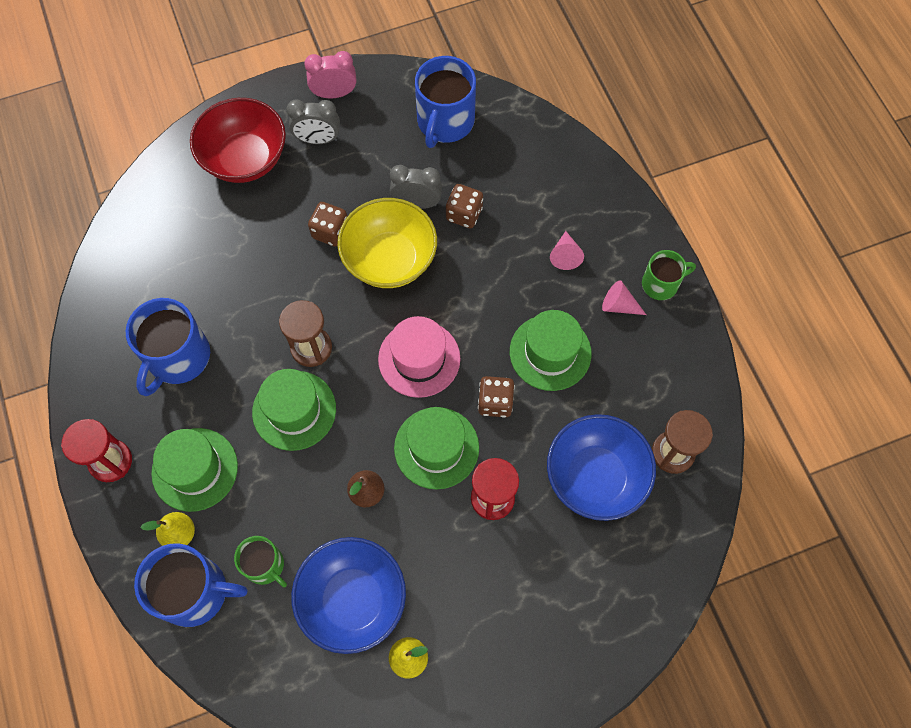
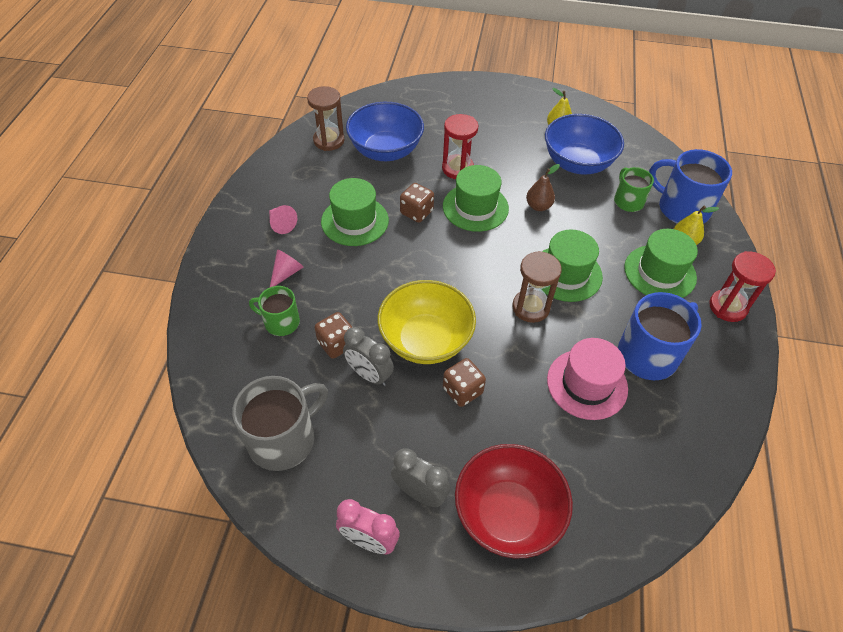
camera: 150 degrees left, 15 degrees down
pink hat [378,316,460,398] -> pink hat moved to [547,338,628,420]
blue mug [415,56,476,148] -> grey mug [232,376,328,471]
green mug [642,250,696,300] -> green mug moved to [249,286,300,336]

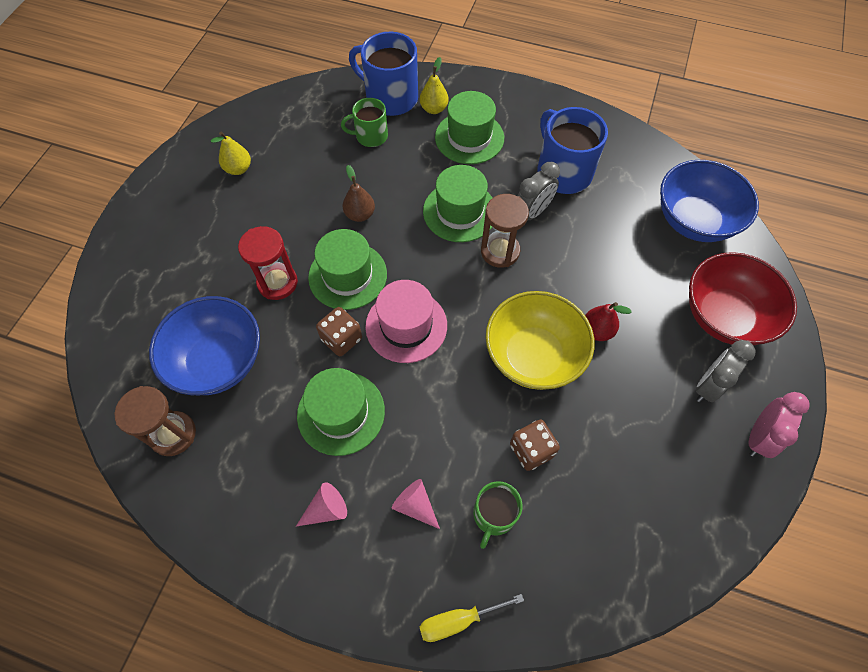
camera: 80 degrees left, 10 degrees up
grey mug [232,376,328,471] -> none
grey clock [343,327,394,386] -> grey clock moved to [518,162,560,220]
brown dice [443,358,486,407] -> red pear [585,302,632,341]
blue bowl [545,114,624,175] -> blue bowl moved to [660,160,759,242]
pink hat [547,338,628,420] -> pink hat moved to [365,280,447,363]
blue mug [649,149,732,224] -> blue mug turned 75 degrees clockwise [349,32,418,116]
red hourglass [709,251,776,322] -> none
none -> yellow screwdriver [419,594,524,642]

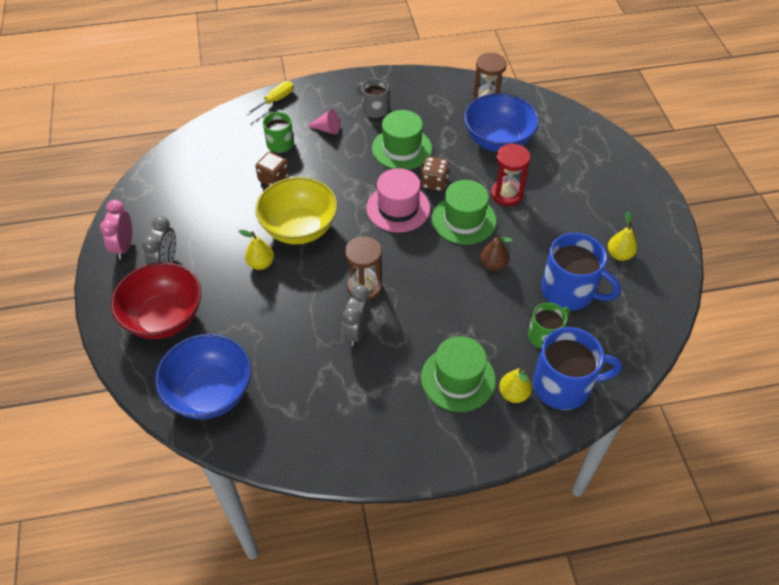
camera: 150 degrees right, 10 degrees down
pink cone [296,482,347,527] -> grey mug [356,78,389,118]
green hat [423,165,493,242] -> none
blue mug [537,107,608,194] -> blue mug moved to [541,233,621,310]
red pear [585,302,632,341] -> yellow pear [239,229,274,270]

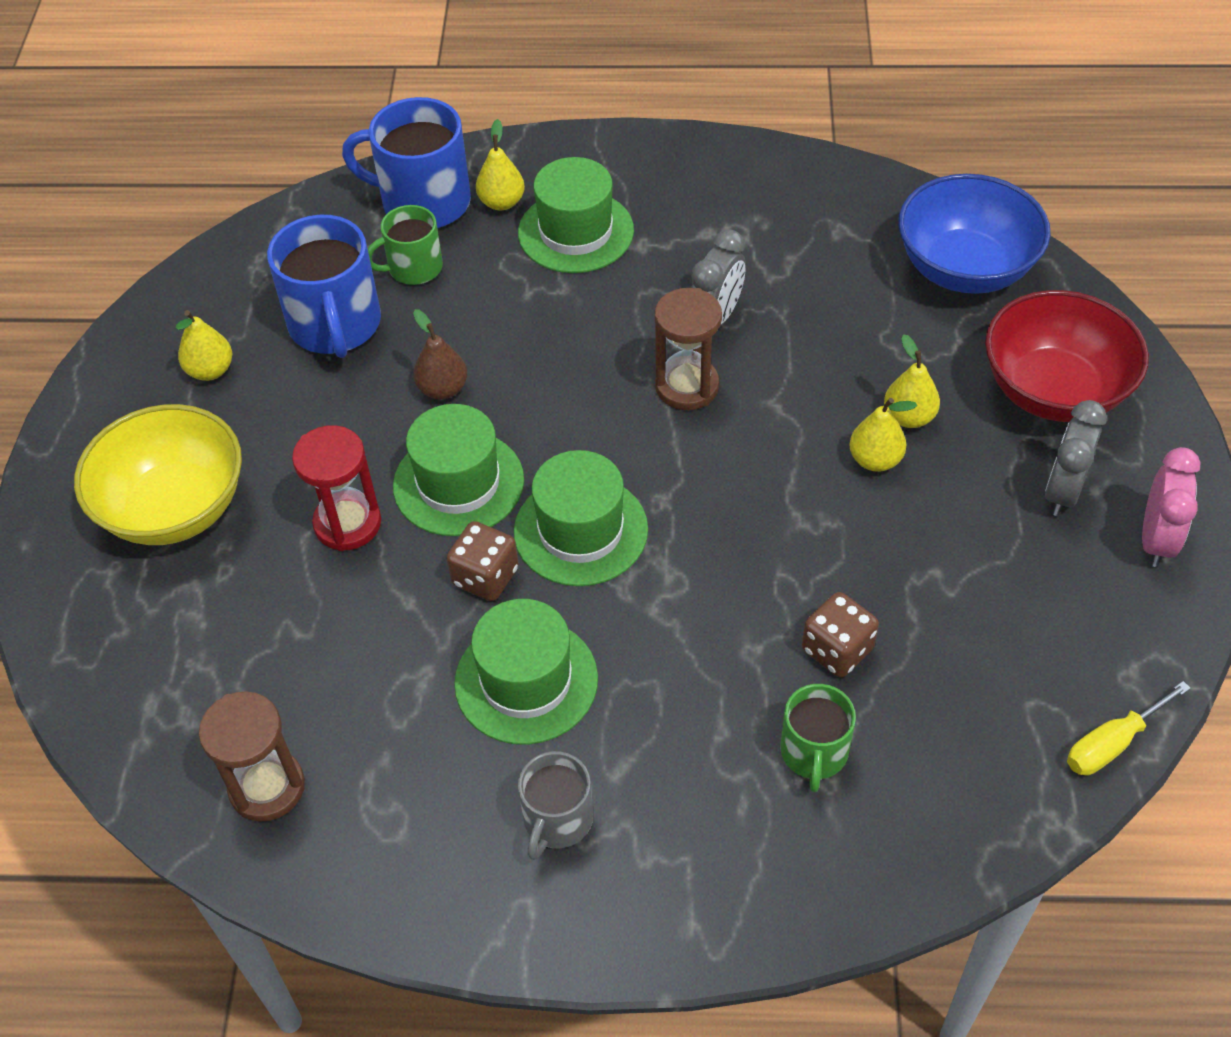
camera: 165 degrees left, 0 degrees up
yellow screwdriver [245,81,294,115] -> yellow screwdriver moved to [1067,681,1191,775]
yellow bowl [255,177,337,244] -> yellow bowl moved to [74,404,242,545]
pink cone [308,109,340,135] -> none
grey mug [356,78,389,118] -> grey mug turned 60 degrees clockwise [518,751,593,860]
pink hat [366,168,430,233] -> green hat [514,450,648,586]
blue bowl [464,93,539,152] -> none
blue mug [541,233,621,310] -> blue mug turned 150 degrees counterclockwise [267,215,381,358]
none -> yellow pear [884,334,940,428]

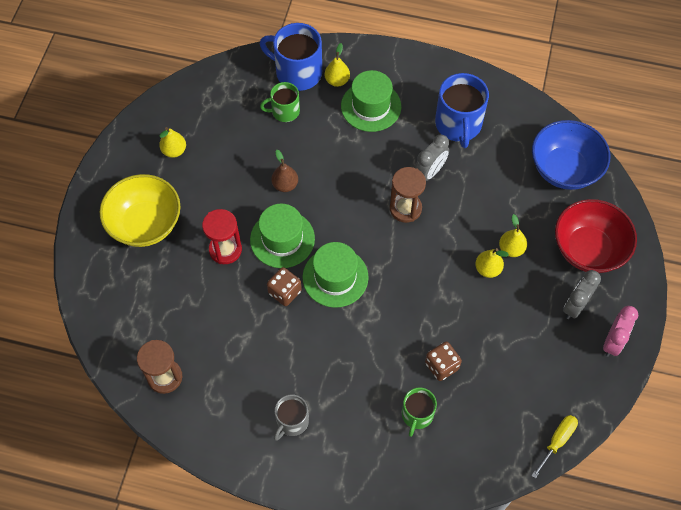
camera: 10 degrees right, 10 degrees up
blue mug [267,215,381,358] -> blue mug moved to [435,73,489,148]
green hat [454,599,598,745] -> none
yellow screwdriver [1067,681,1191,775] -> yellow screwdriver turned 150 degrees clockwise [531,415,578,479]

